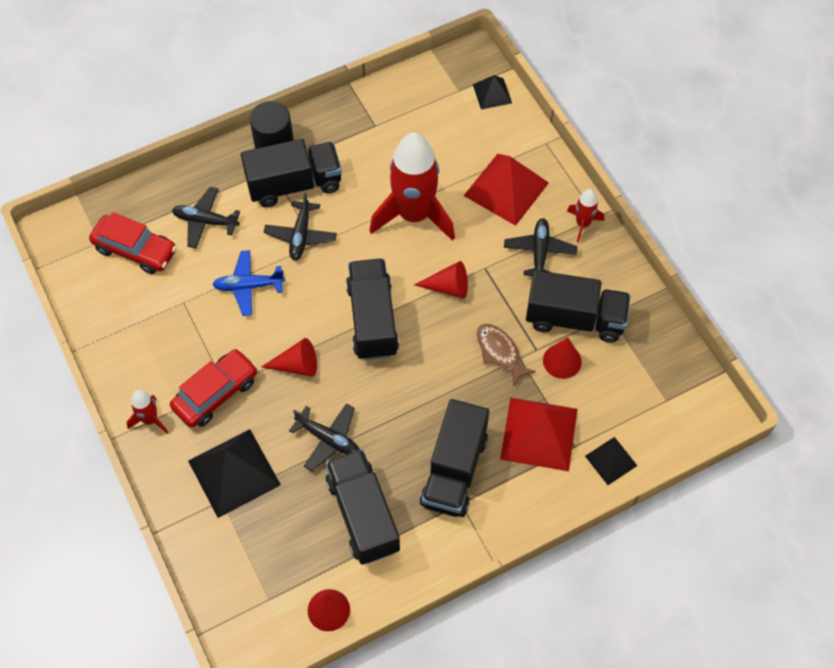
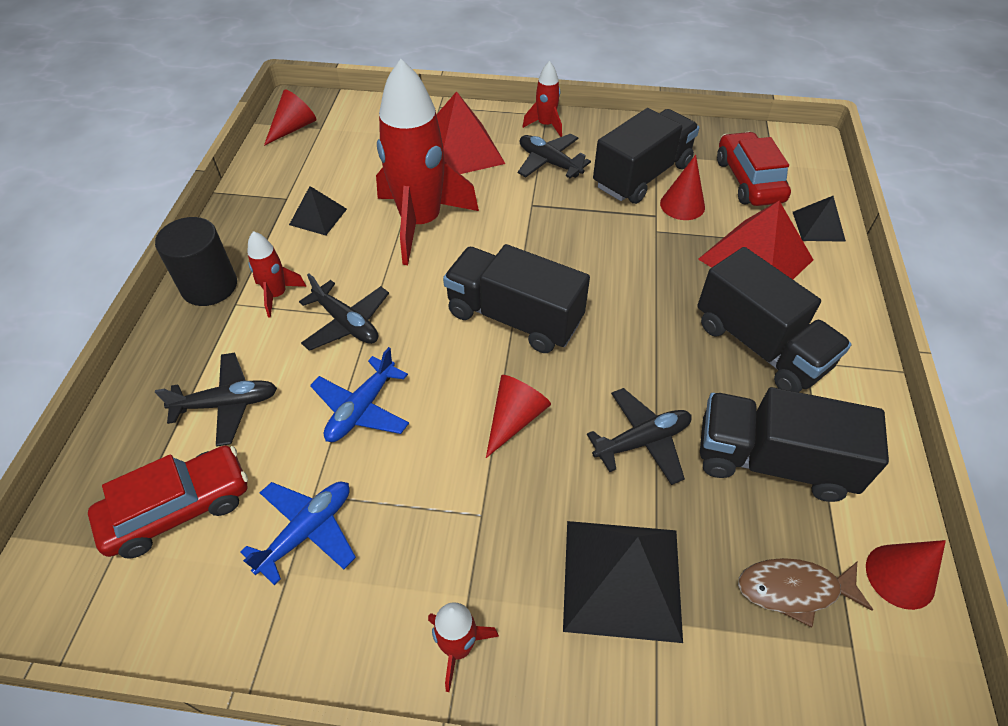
camera: 55 degrees left, 10 degrees down
red car [170,349,257,428] -> red car moved to [717,132,791,206]
black plane [172,187,240,248] -> black plane turned 150 degrees counterclockwise [155,353,277,447]
black truck [241,139,342,207] -> red rocket [247,231,307,318]
red cone [414,261,468,299] -> red cone moved to [264,89,316,146]
black pyramid [473,75,512,110] -> black pyramid moved to [289,186,347,235]
brown fish [476,324,536,387] -> brown fish moved to [738,558,873,627]
none -> blue plane [240,482,356,585]

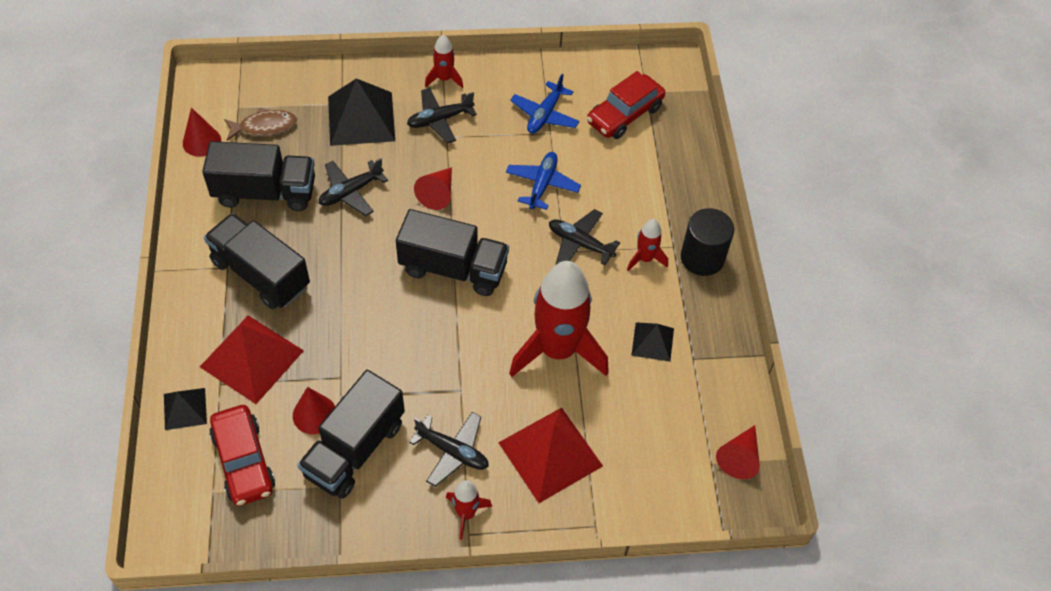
camera: 165 degrees right, 5 degrees up
black plane [155,353,277,447] -> black plane moved to [407,88,477,144]

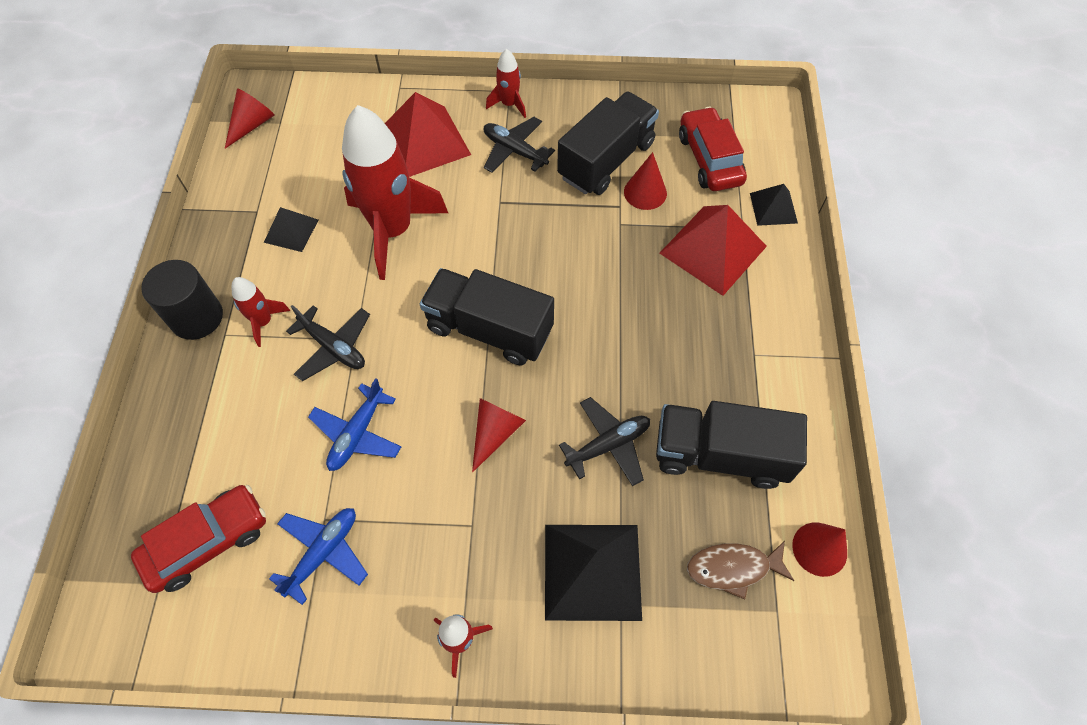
camera: 170 degrees left, 5 degrees up
black truck [204,213,310,309] -> none
black plane [407,88,477,144] -> none

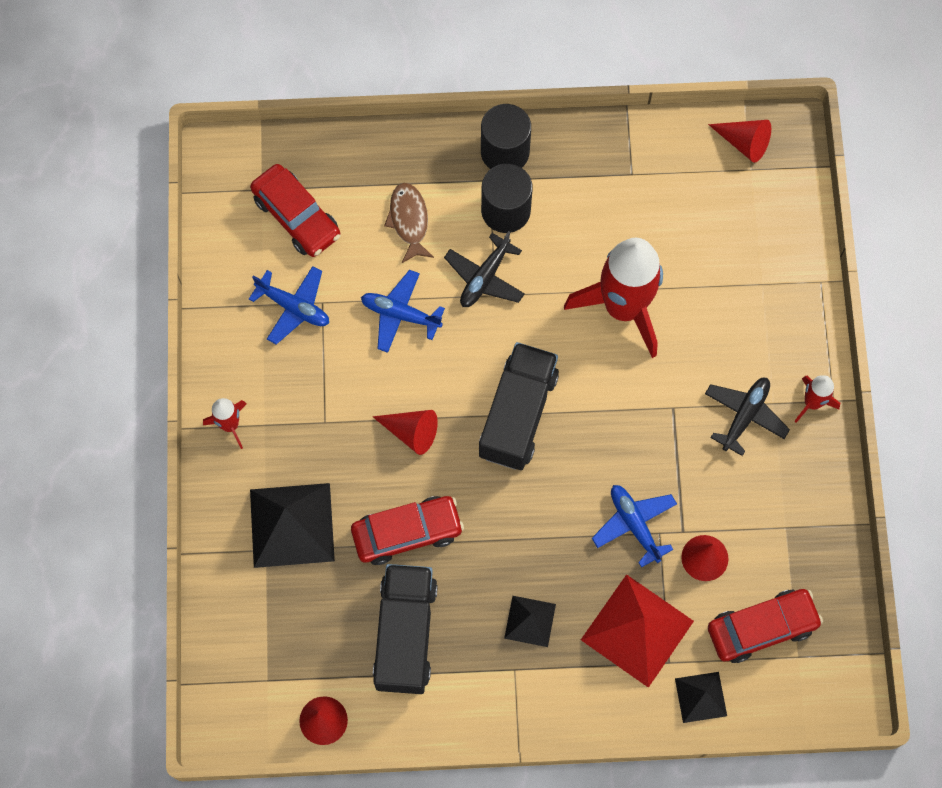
camera: 85 degrees right, 10 degrees up
red rocket [231,277,290,347] -> black cylinder [481,164,533,233]
black pyramid [264,207,319,252] -> black pyramid moved to [504,596,556,647]
red pyramid [385,92,471,177] -> none
black truck [557,92,659,195] -> none
black plane [559,397,650,486] -> red car [351,496,464,565]
brown fish [687,541,794,599] -> brown fish moved to [384,183,434,263]
none -> blue plane [592,485,677,568]

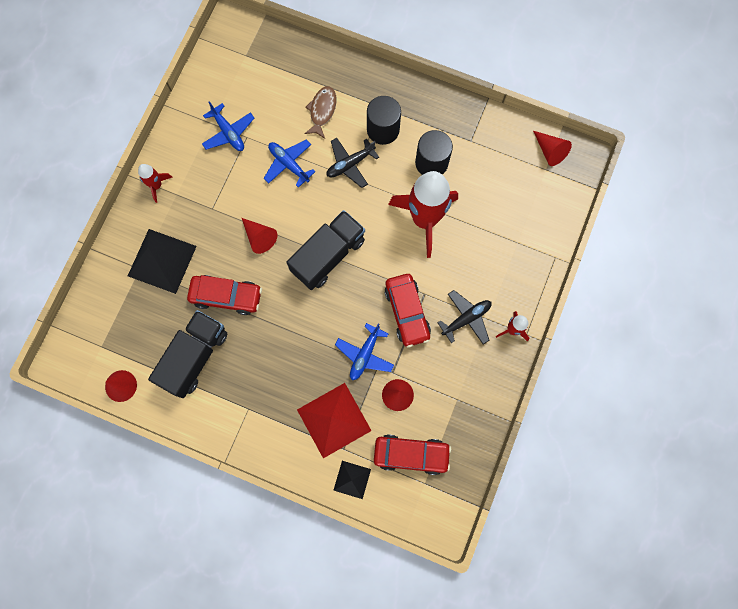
camera: 25 degrees right, 5 degrees up
red car [250,164,341,257] -> red car moved to [385,274,431,348]
black cylinder [481,104,531,169] -> black cylinder moved to [415,130,453,175]
black pyramid [504,596,556,647] -> none
blue plane [592,485,677,568] -> blue plane turned 150 degrees counterclockwise [335,323,394,380]

